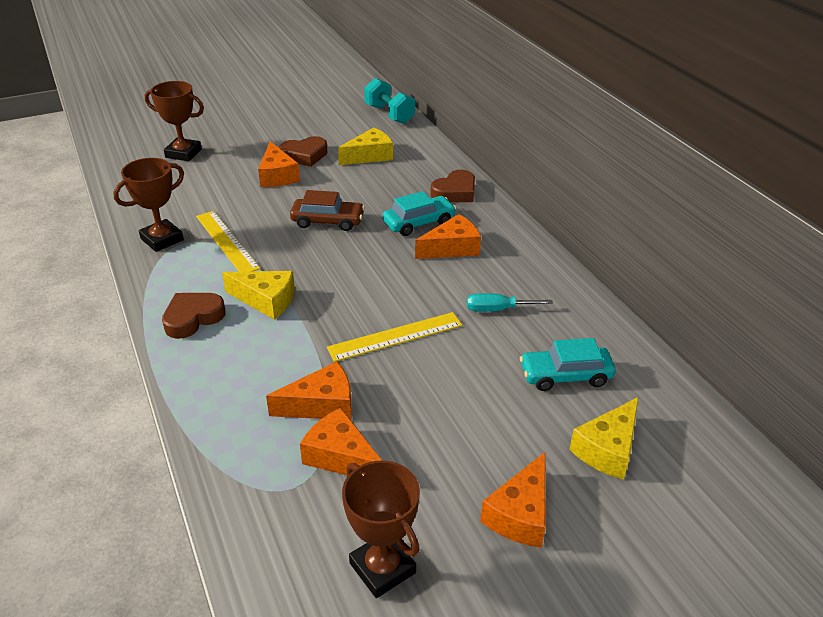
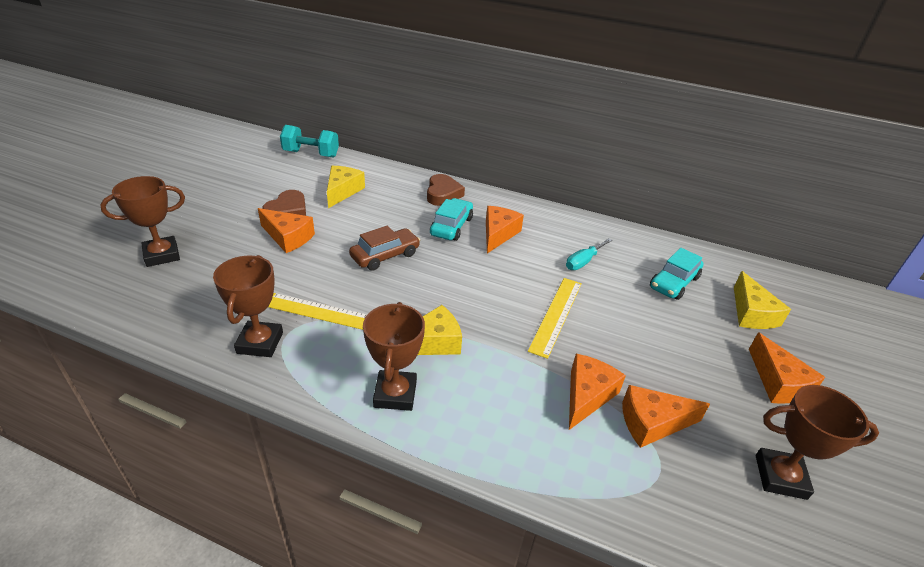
camera: 45 degrees left, 0 degrees up
brown heart [162,293,226,339] -> brown trophy [363,302,425,411]

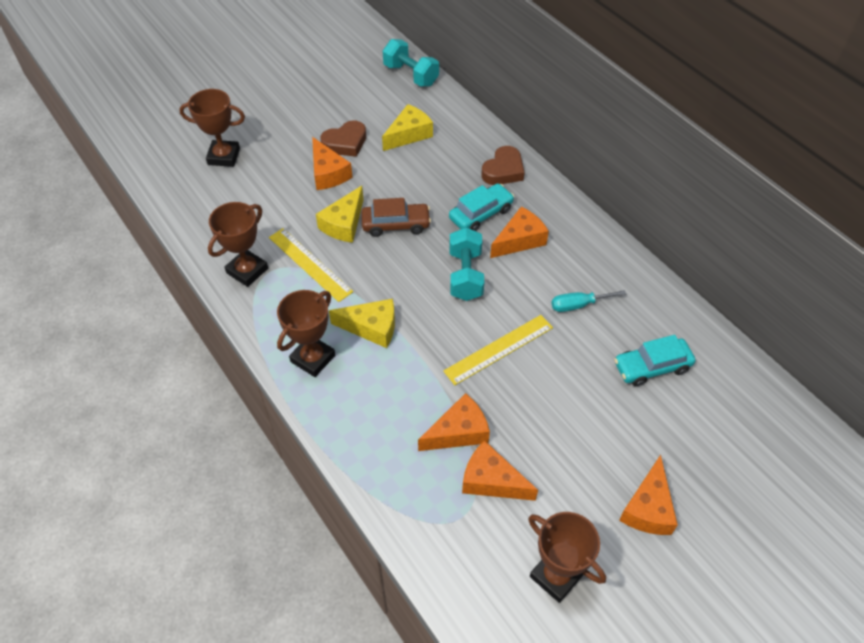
camera: 35 degrees right, 15 degrees up
yellow cheese [734,271,791,329] -> yellow cheese moved to [316,186,364,243]
none -> turquoise dumbbell [449,228,484,301]

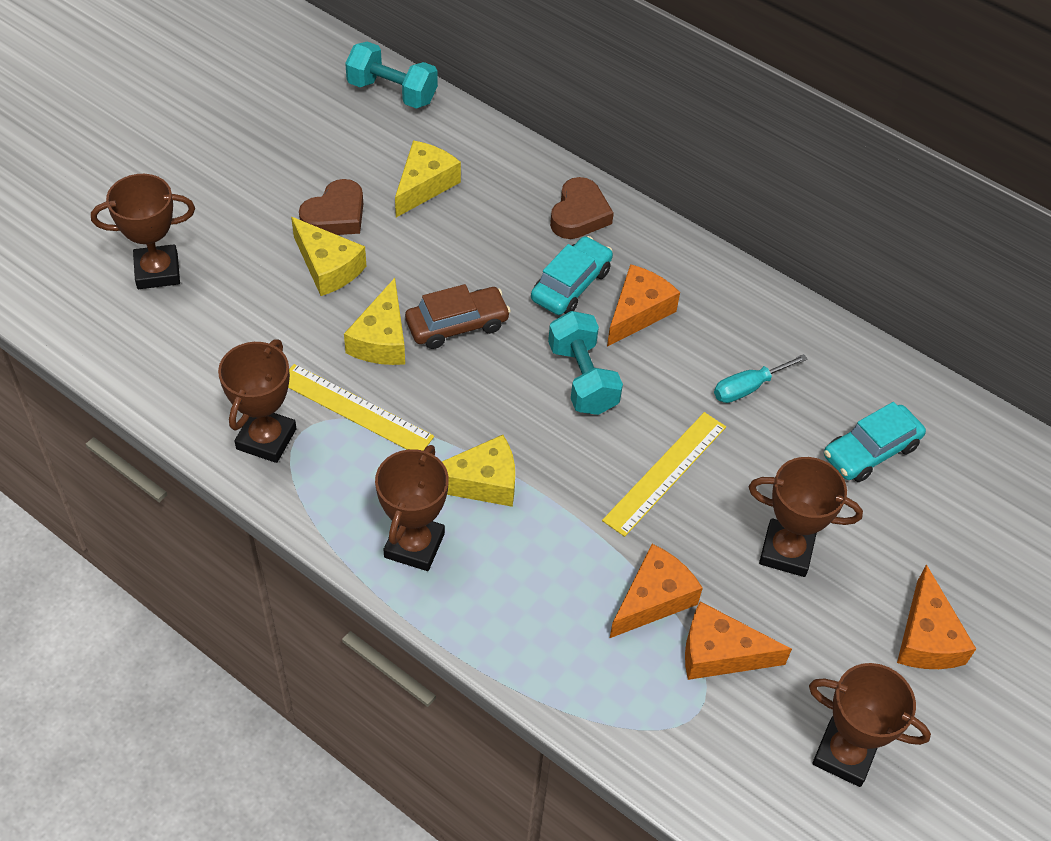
camera: 20 degrees left, 0 degrees up
orange cheese [312,137,353,190] -> yellow cheese [291,217,366,296]
none -> brown trophy [749,457,863,577]

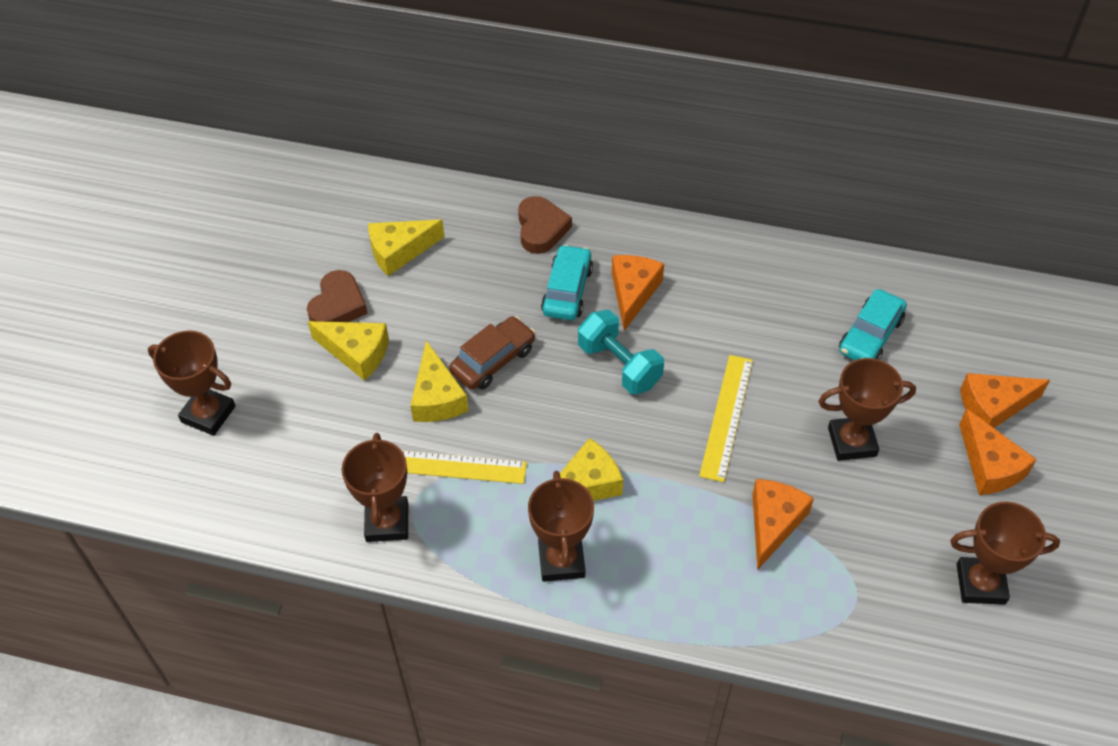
camera: 20 degrees left, 0 degrees up
brown trophy [91,174,195,289] -> brown trophy turned 60 degrees clockwise [148,331,235,436]
turquoise dumbbell [345,41,438,109] -> none
yellow cheese [395,140,461,217] -> yellow cheese turned 120 degrees counterclockwise [368,219,444,276]
orange cheese [685,601,792,680] -> orange cheese moved to [960,373,1050,428]
turquoise screwdriver [714,354,808,403] -> none

